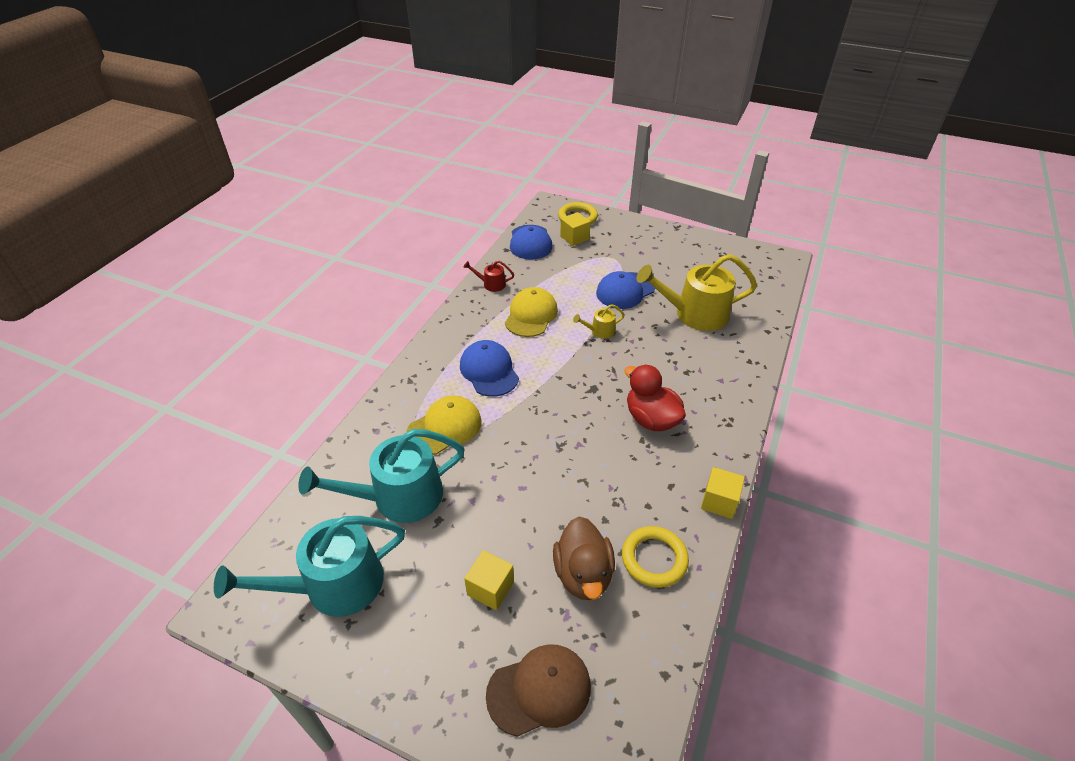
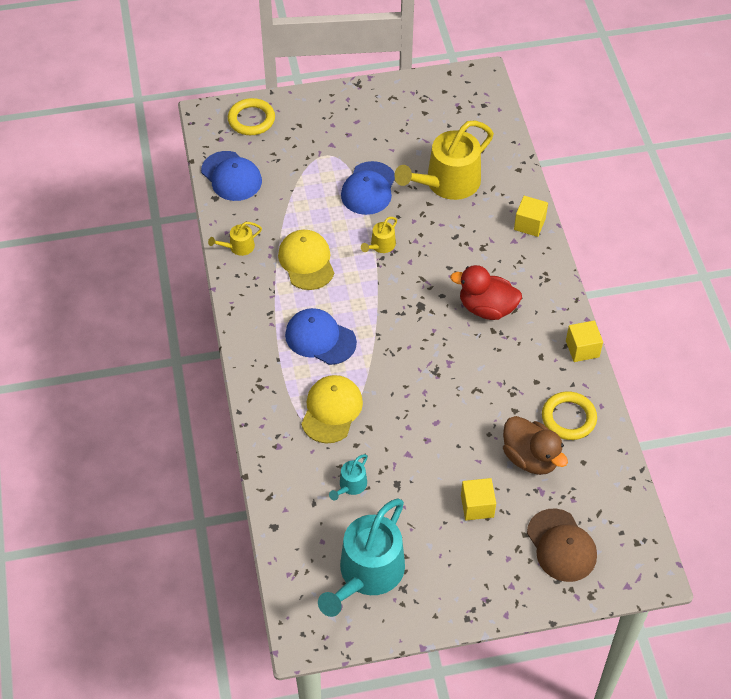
camera: 35 degrees left, 10 degrees up
turquoise watering can [298,429,465,523] -> turquoise watering can [329,454,368,501], size x0.44
red watering can [463,261,514,292] -> yellow watering can [208,222,262,256]
brown cap [486,644,591,737] -> brown cap turned 120 degrees clockwise [527,509,597,582]
yellow cube [560,212,590,246] -> yellow cube moved to [514,196,548,237]

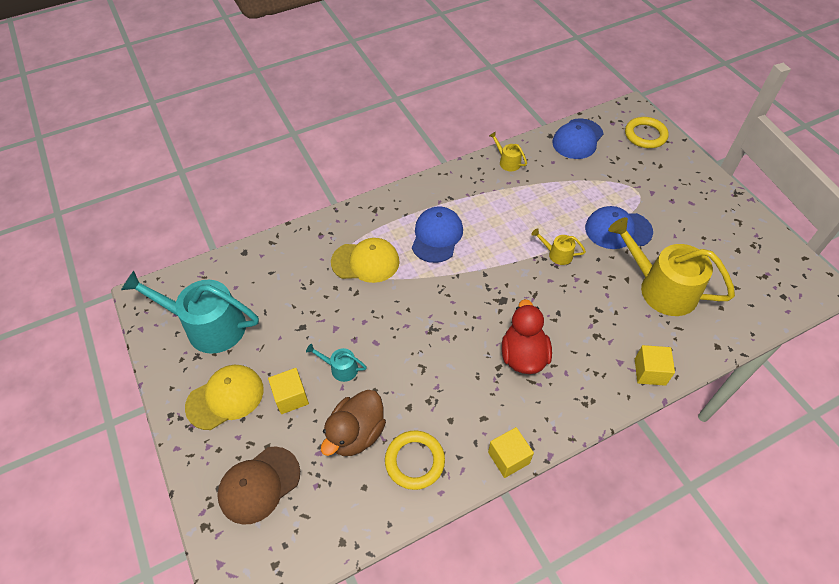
camera: 75 degrees right, 0 degrees up
yellow cap [278,230,334,290] -> yellow cap moved to [185,365,264,430]
turquoise watering can [329,454,368,501] -> turquoise watering can moved to [306,344,367,382]

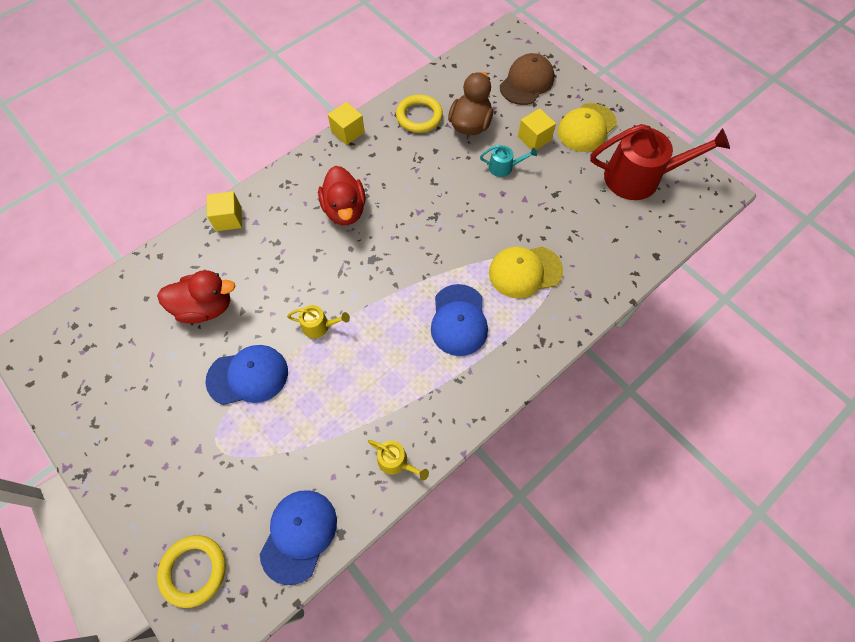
camera: 165 degrees right, 10 degrees up
turquoise watering can [121,271,259,354] -> red watering can [590,124,730,200]
yellow watering can [608,217,735,316] -> red duck [157,270,235,323]

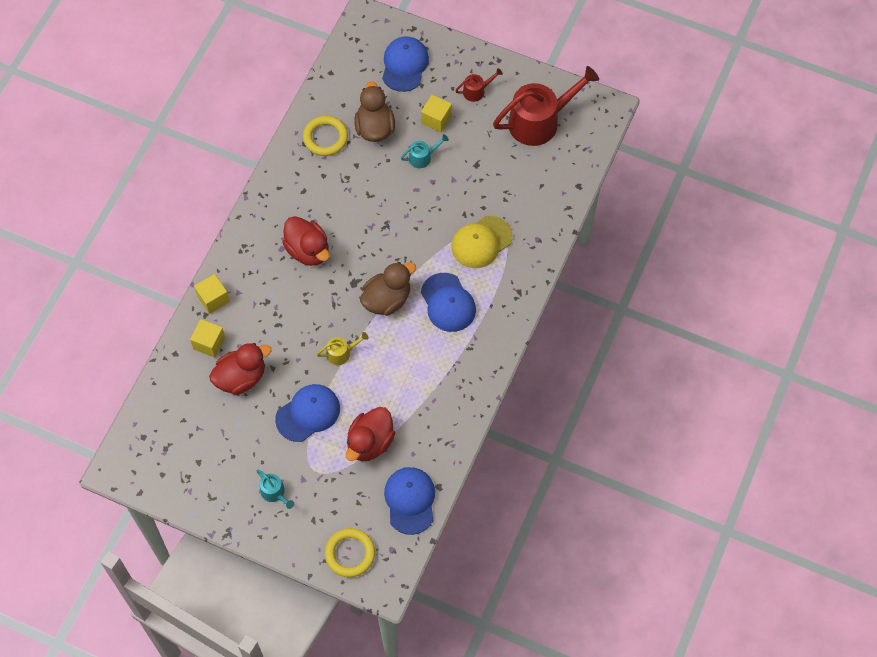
camera: 25 degrees left, 0 degrees up
yellow cube [328,102,365,145] -> yellow cube moved to [190,319,225,357]
yellow watering can [368,440,429,481] -> none
brown cap [500,53,554,105] -> blue cap [382,37,429,92]
yellow cap [558,103,617,152] -> red watering can [455,68,503,102]
none -> turquoise watering can [256,470,294,509]
none -> red duck [346,407,395,461]
none -> brown duck [360,262,416,316]

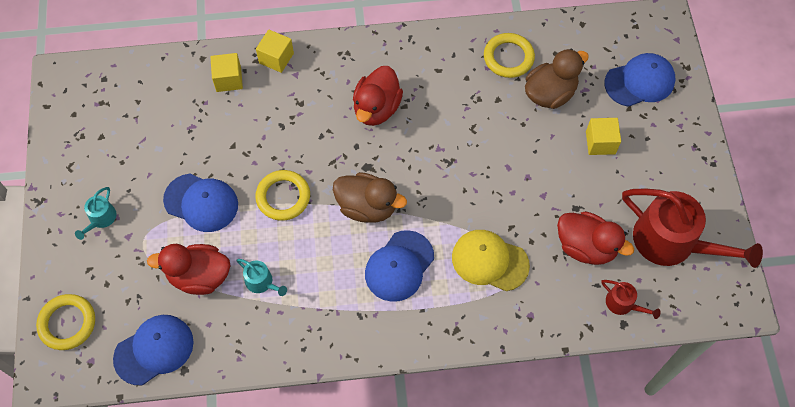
camera: 60 degrees right, 0 degrees up
red duck [209,343,272,395] -> red duck moved to [557,211,634,265]
yellow watering can [317,332,369,365] -> yellow ring [255,170,310,221]
turquoise watering can [401,134,449,168] -> turquoise watering can moved to [237,259,287,296]
red watering can [455,68,503,102] -> red watering can moved to [601,280,661,319]

